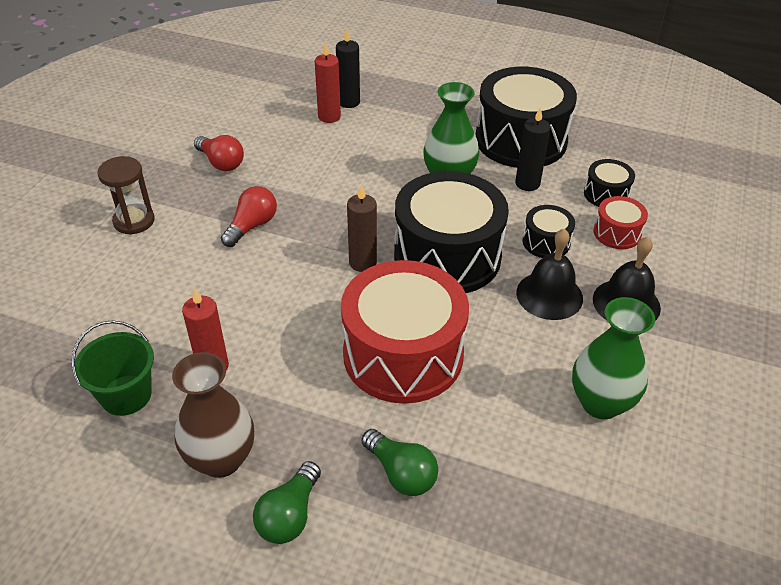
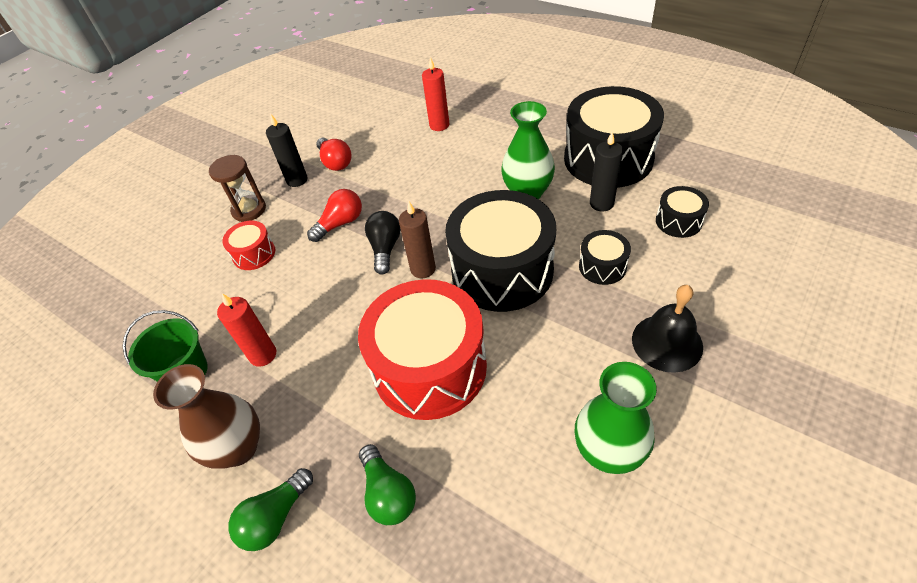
camera: 20 degrees right, 5 degrees up
black candle [336,29,360,108] -> black candle moved to [266,114,308,187]
black bell [516,229,583,320] -> none
red drum [593,196,648,249] -> red drum moved to [222,221,275,270]
none -> black light bulb [365,211,401,275]

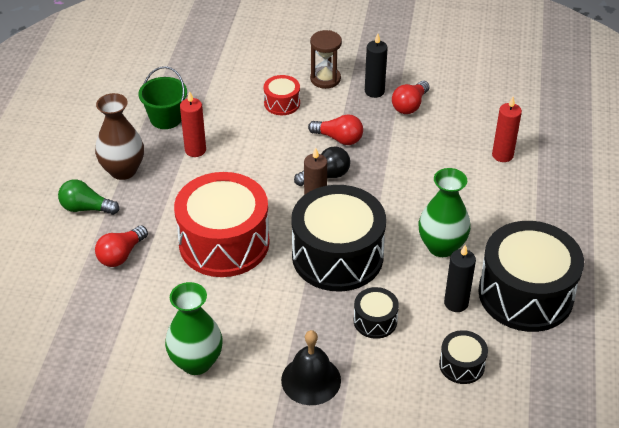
camera: 60 degrees right, 5 degrees down
green light bulb [359,444,416,525] -> red light bulb [95,225,148,267]

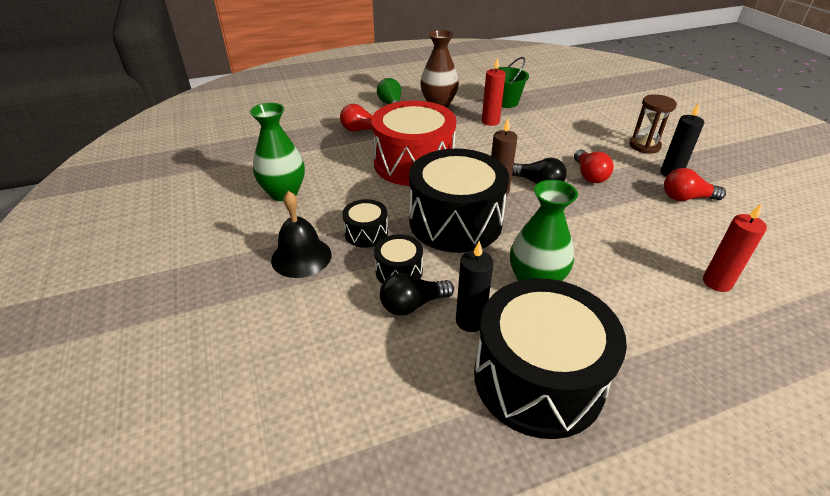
camera: 60 degrees right, 5 degrees down
red drum [264,75,300,115] -> none
black drum [439,330,488,384] -> black drum moved to [342,199,388,248]
none -> black light bulb [380,273,454,316]

